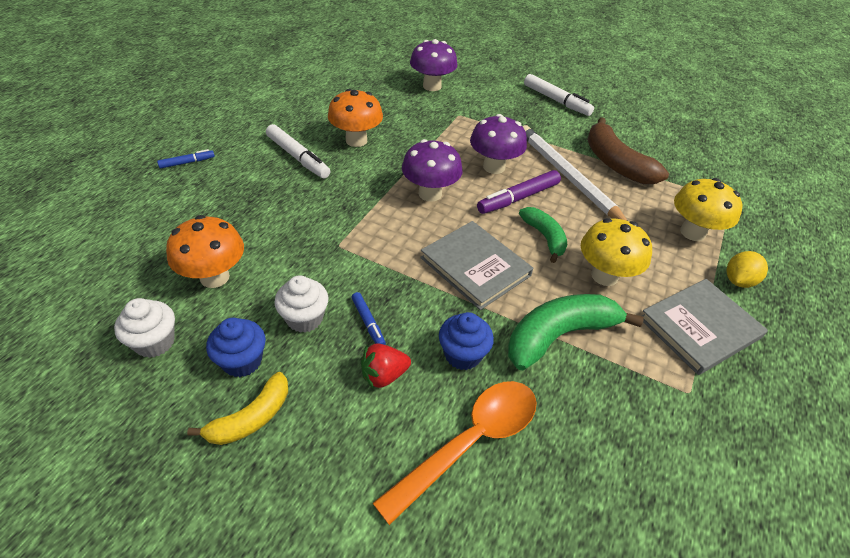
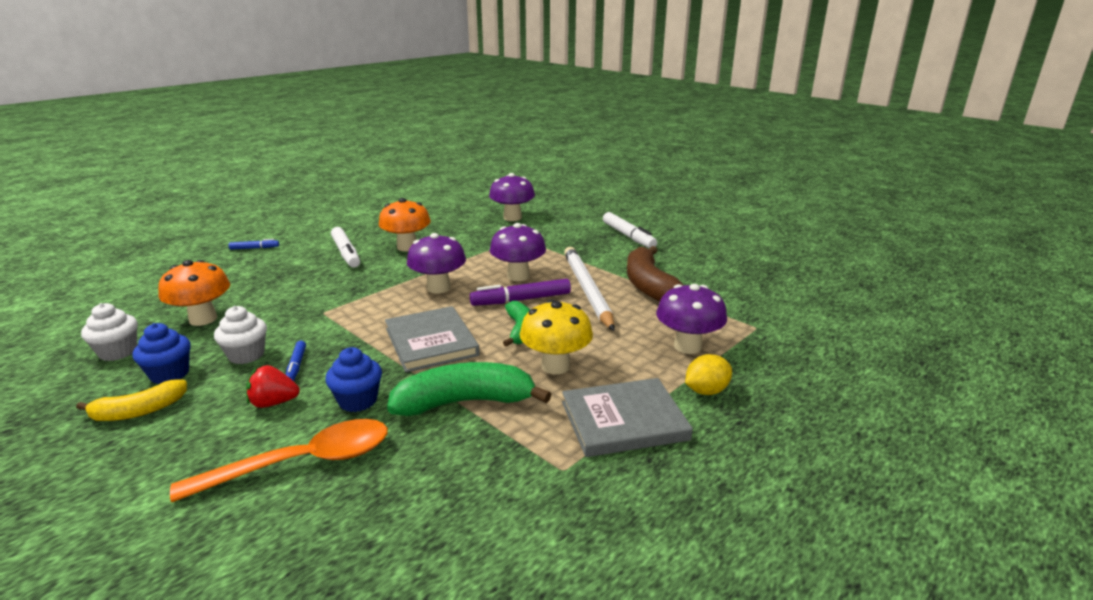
camera: 20 degrees right, 20 degrees down
yellow mushroom [674,178,743,241] -> purple mushroom [656,284,727,354]

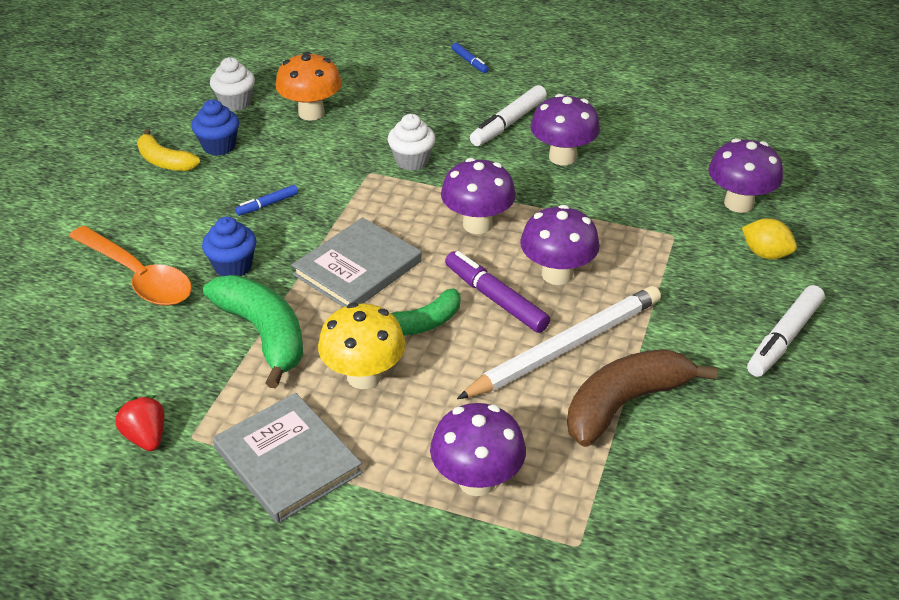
camera: 65 degrees right, 15 degrees up
white cupcake [214,306,267,364] -> white cupcake moved to [388,114,435,171]
red strawberry [246,365,300,408] -> red strawberry moved to [114,395,164,451]
orange mushroom [379,198,431,251] -> purple mushroom [530,94,600,165]
yellow lemon [685,354,732,395] -> yellow lemon moved to [742,218,797,259]

